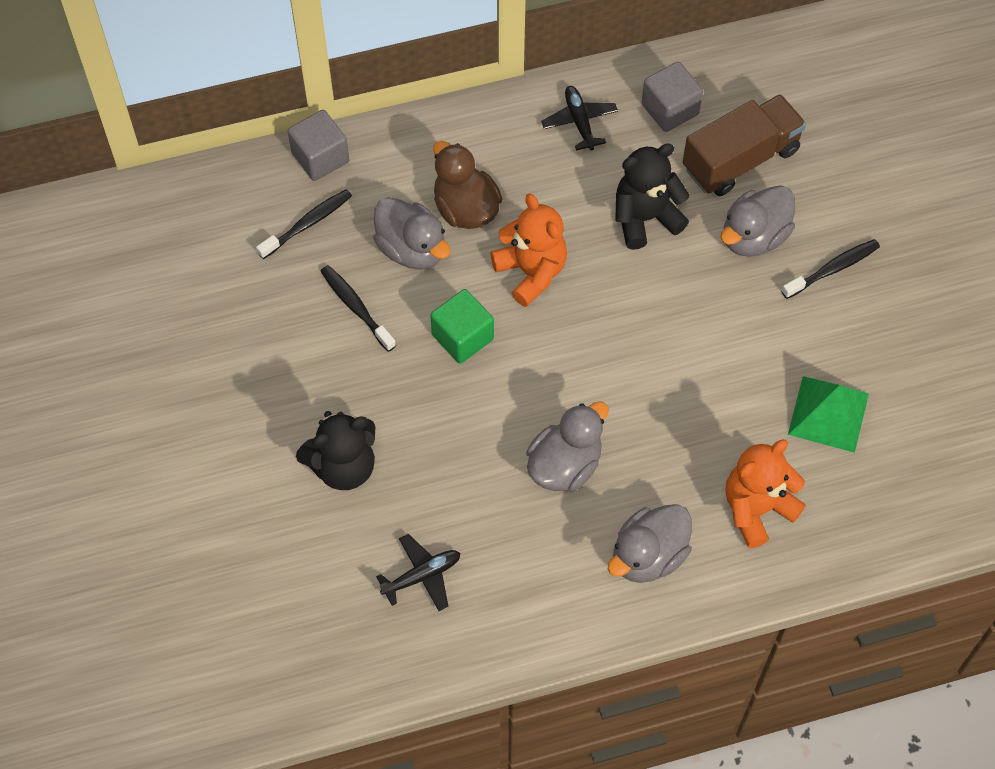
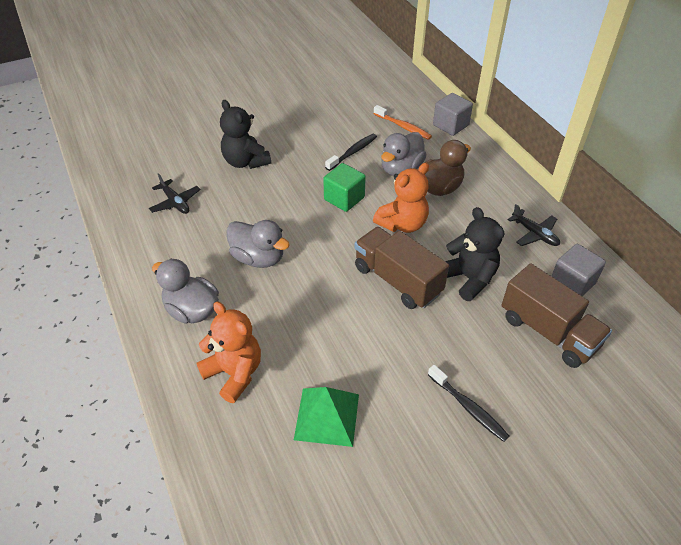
camera: 80 degrees right, 15 degrees down
black toothbrush [256,189,352,259] -> orange toothbrush [373,105,432,140]
black plane [541,86,618,151] -> black plane turned 75 degrees clockwise [508,204,560,246]
grey duck [721,185,795,257] -> none
none -> brown truck [355,227,449,309]

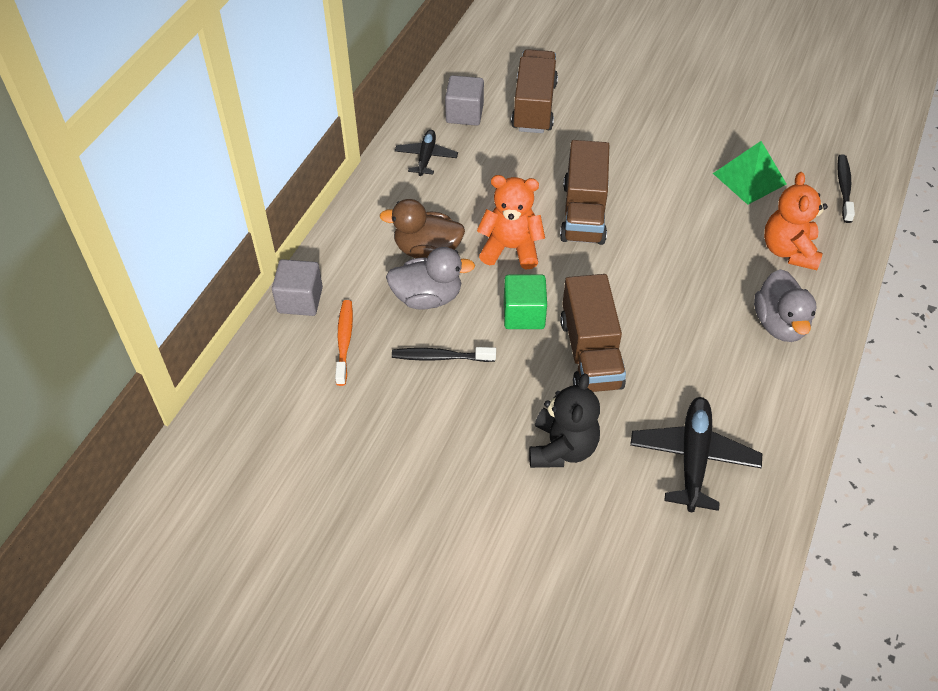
camera: 130 degrees left, 5 degrees up
black plane [149,173,200,214] -> black plane [630,397,762,512], size x1.64
grey duck [226,220,290,268] -> none
black toothbrush [428,365,509,442] -> black toothbrush moved to [837,154,855,223]
black teddy bear [445,207,504,301] -> none
none -> brown truck [560,274,626,392]

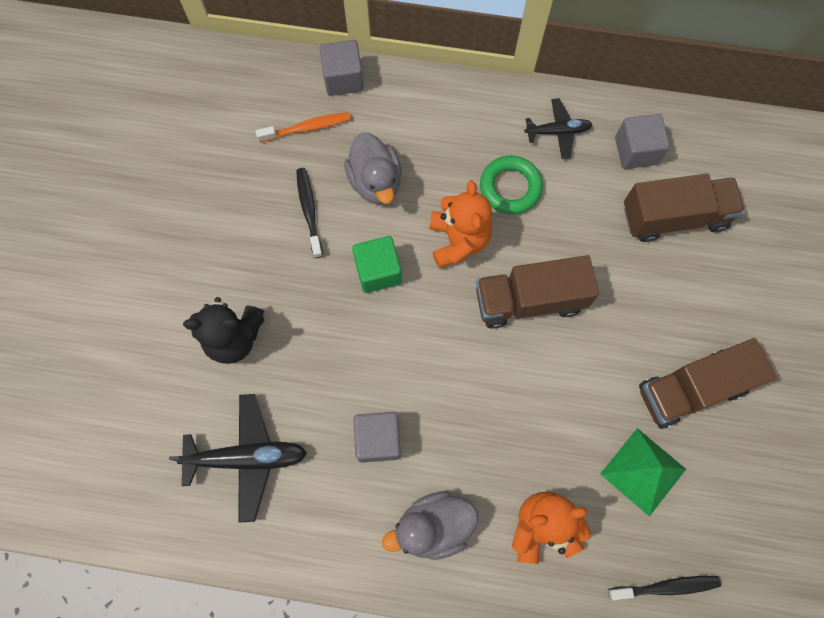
camera: 75 degrees right, 20 degrees up
brown duck [380,199,465,258] -> none
brown truck [560,274,626,392] -> brown truck moved to [639,338,776,429]
none -> grey cube [353,412,401,463]
none -> green ring [480,156,543,214]

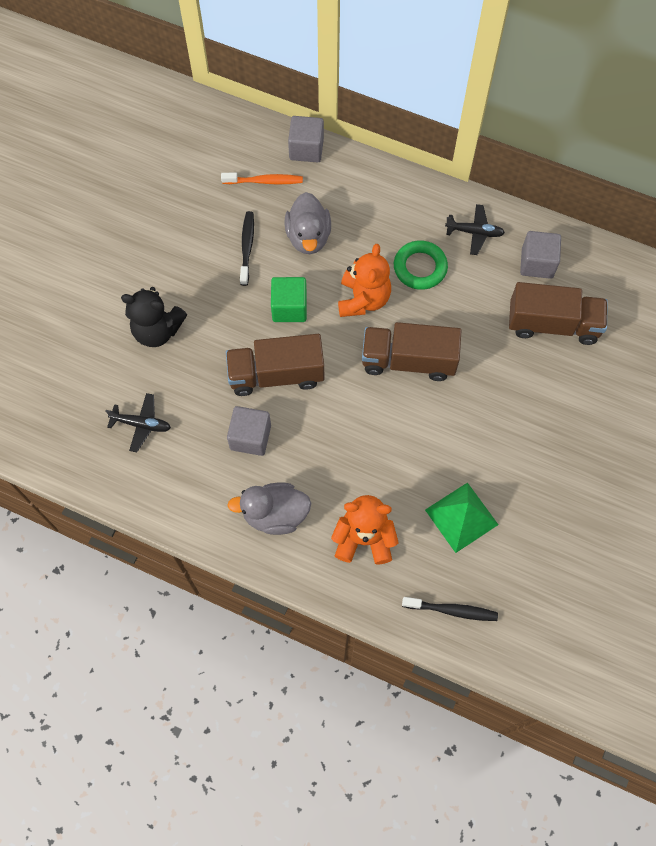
camera: 15 degrees right, 5 degrees down
black plane [169,394,307,523] -> black plane [105,393,171,452], size x0.61
brown truck [639,338,776,429] -> brown truck moved to [226,334,324,396]

